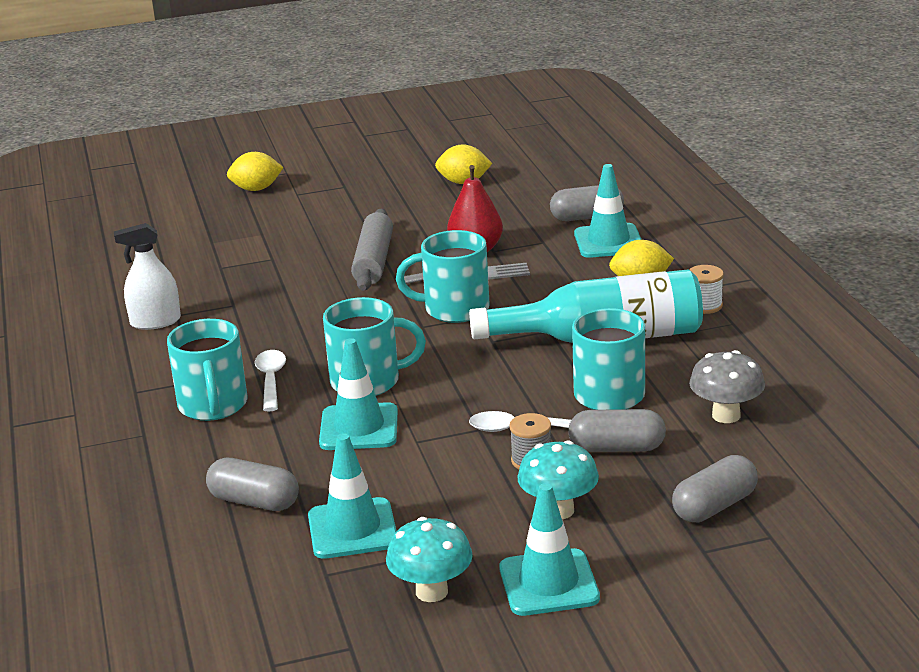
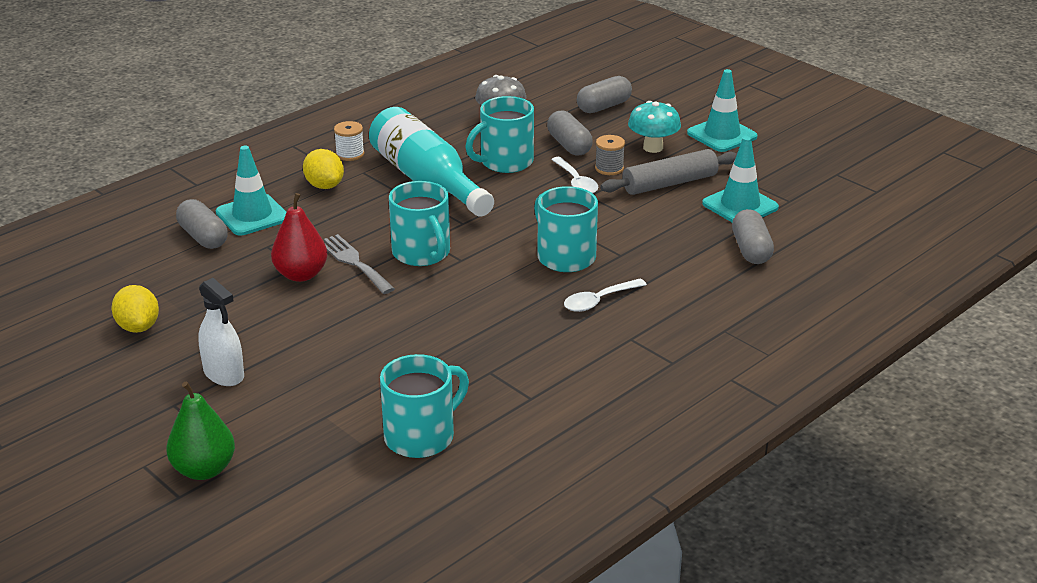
camera: 120 degrees left, 5 degrees up
white spray bottle [114,223,181,330] -> white spray bottle moved to [198,278,244,386]
turquoise mug [167,319,247,421] -> turquoise mug moved to [380,354,469,458]
yellow lemon [227,152,284,191] -> green pear [166,381,235,480]
turquoise traffic cone [319,338,398,450] -> none
grey rolling pin [351,209,393,291] -> grey rolling pin moved to [600,149,737,195]
turquoise mushroom [386,517,473,602] -> none
grey capsule [672,455,758,522] -> grey capsule turned 60 degrees counterclockwise [577,76,632,113]

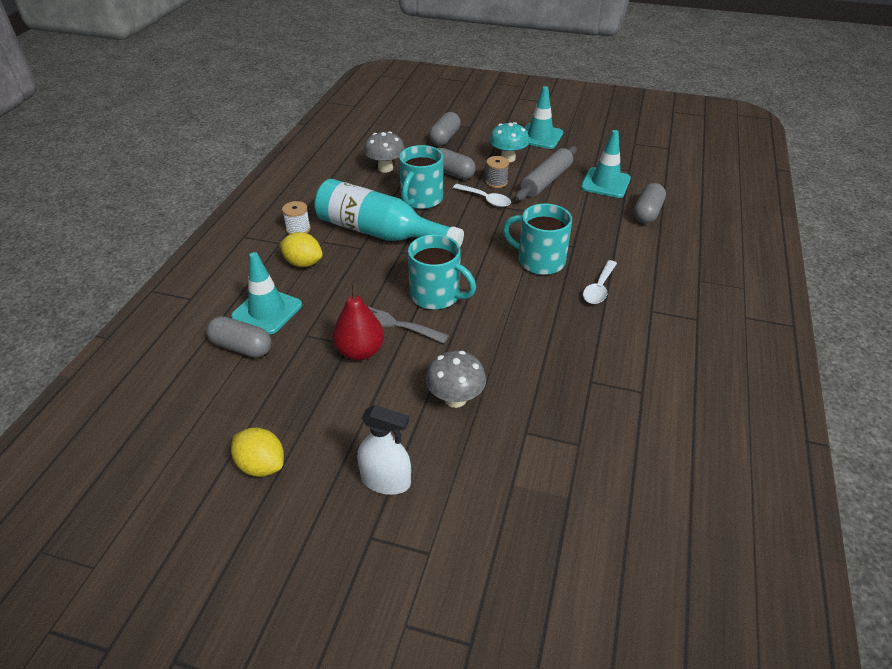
camera: 30 degrees left, 10 degrees up
green pear [166,381,235,480] -> none
turquoise mug [380,354,469,458] -> none
grey capsule [732,209,774,264] -> grey capsule turned 60 degrees clockwise [633,183,666,224]
none -> grey mushroom [426,351,486,408]

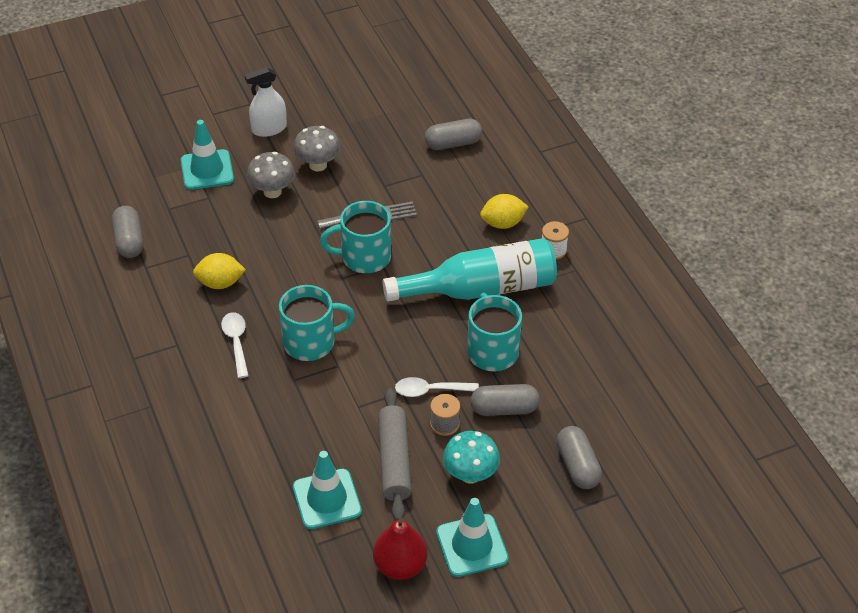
camera: 140 degrees right, 5 degrees up
turquoise traffic cone [231,252,302,334] -> turquoise traffic cone moved to [181,120,234,190]
yellow lemon [231,428,284,477] -> yellow lemon moved to [193,253,246,289]
red pear [332,284,384,360] -> red pear moved to [373,518,428,580]
grey mushroom [364,131,405,173] -> grey mushroom moved to [293,126,341,171]
grey capsule [633,183,666,224] -> grey capsule moved to [112,206,143,258]

